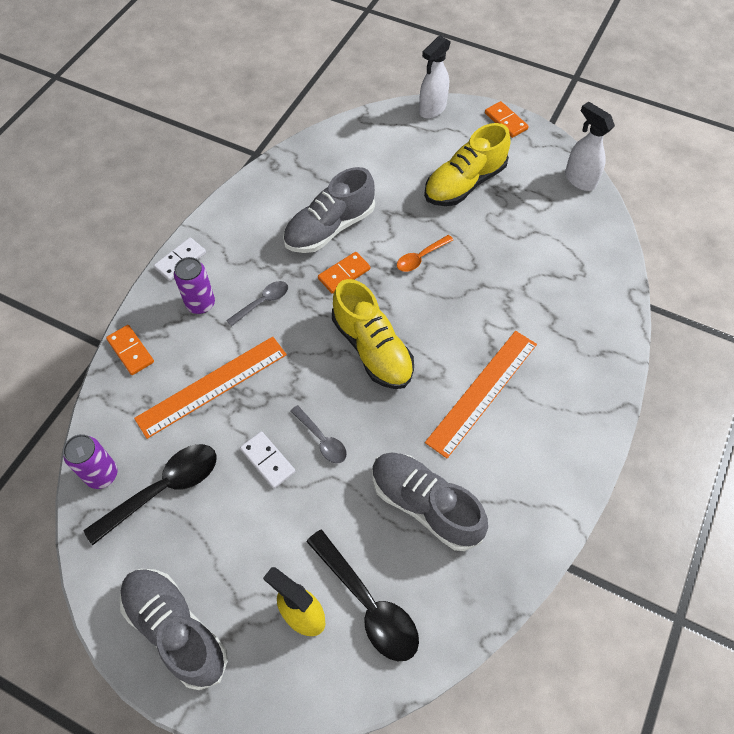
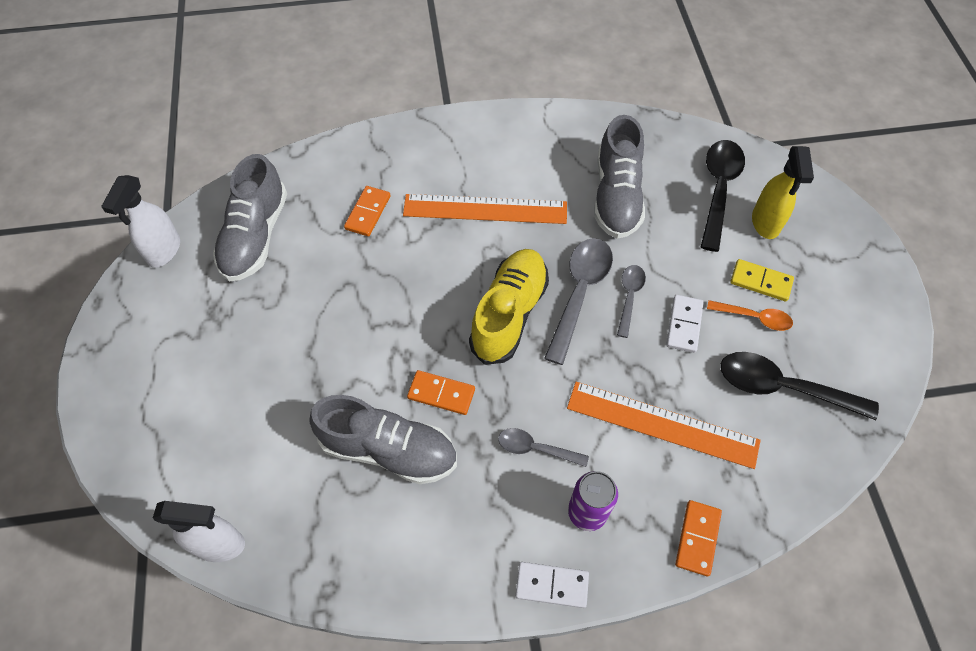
camera: 125 degrees left, 0 degrees up
purple can [63,434,118,489] -> none
grey shoe [120,569,228,690] -> grey shoe moved to [213,154,287,282]
orange spoon [397,235,453,272] -> orange spoon moved to [707,300,793,331]
white spray bottle [419,35,451,119] -> white spray bottle moved to [153,501,245,562]
yellow shoe [424,123,511,206] -> none
orange domino [485,101,529,138] -> orange domino moved to [344,186,390,236]
none -> grey spoon [544,238,613,365]
none -> yellow domino [730,259,794,302]

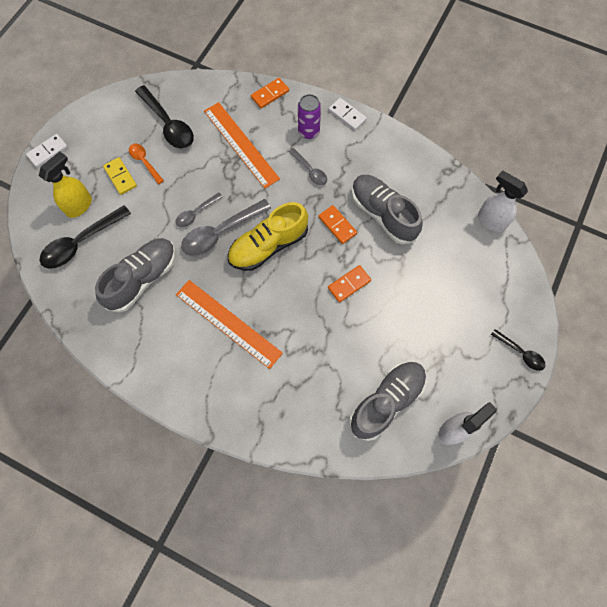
camera: 145 degrees left, 10 degrees up
orange domino [344,186,390,236] -> orange domino moved to [328,265,371,302]
white domino [666,295,704,353] -> white domino moved to [26,134,68,168]
none -> black spoon [491,329,545,371]

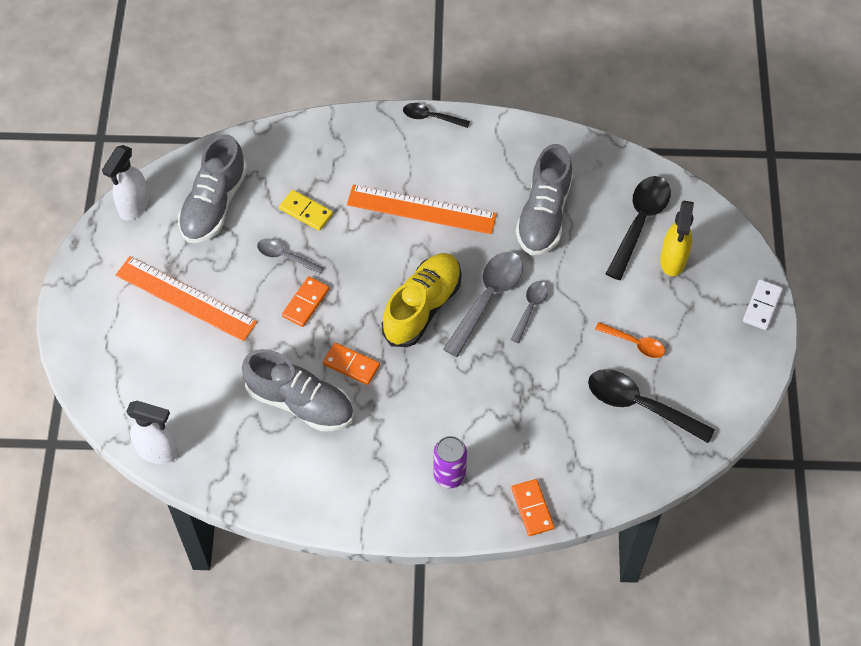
camera: 155 degrees right, 10 degrees down
yellow domino [103,157,137,195] -> yellow domino moved to [279,190,333,231]
orange ruler [204,102,280,188] -> orange ruler moved to [116,256,257,342]
orange domino [251,78,289,108] -> orange domino turned 45 degrees counterclockwise [511,479,554,536]
grey spoon [289,148,327,185] -> grey spoon moved to [257,238,324,275]
white domino [329,98,367,130] -> none
black spoon [491,329,545,371] -> black spoon moved to [403,103,470,128]

